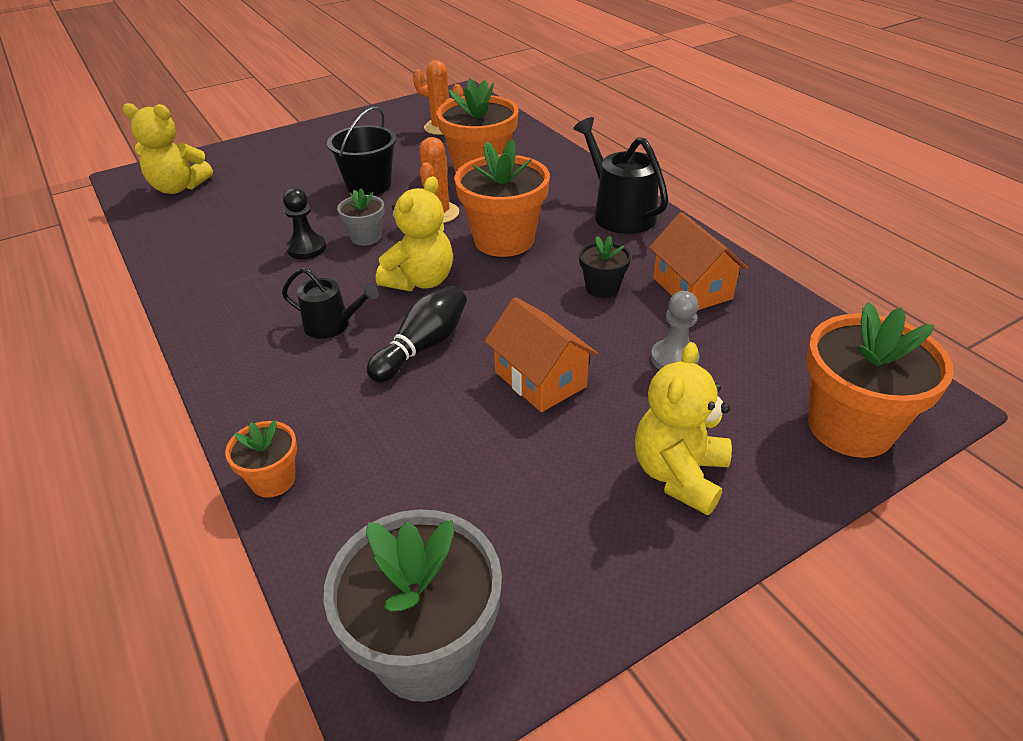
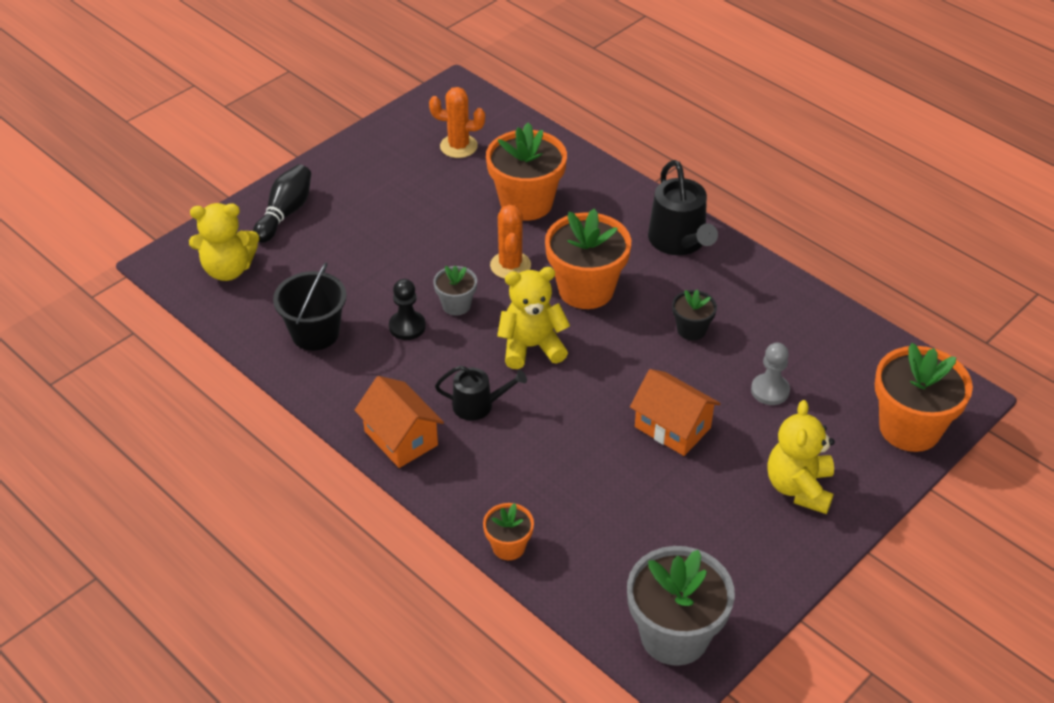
camera: 15 degrees left, 5 degrees up
black bucket [327,107,396,196] -> black bucket moved to [273,262,347,351]
black bowling pin [367,285,467,383] -> black bowling pin moved to [253,164,311,243]
yellow teddy bear [376,176,453,291] -> yellow teddy bear turned 120 degrees counterclockwise [497,267,570,369]
black watering can [573,117,669,234] -> black watering can turned 150 degrees counterclockwise [648,160,718,255]
orange house [649,212,748,310] -> orange house moved to [354,376,444,468]

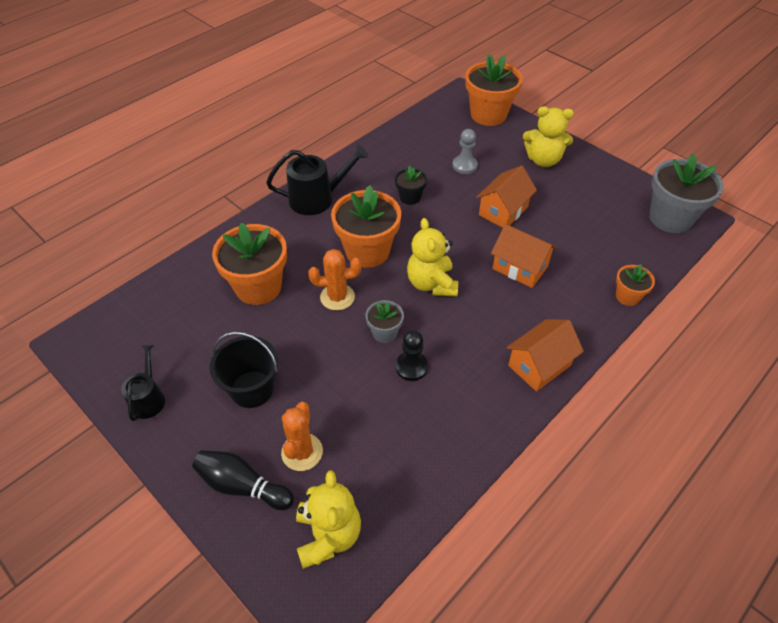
camera: 90 degrees left, 5 degrees up
black bucket [273,262,347,351] -> black bucket moved to [210,332,278,408]
orange cactus [429,87,485,158] -> orange cactus moved to [281,402,323,471]
black watering can [435,366,527,421] -> black watering can moved to [121,345,165,421]
none -> orange house [491,224,557,288]

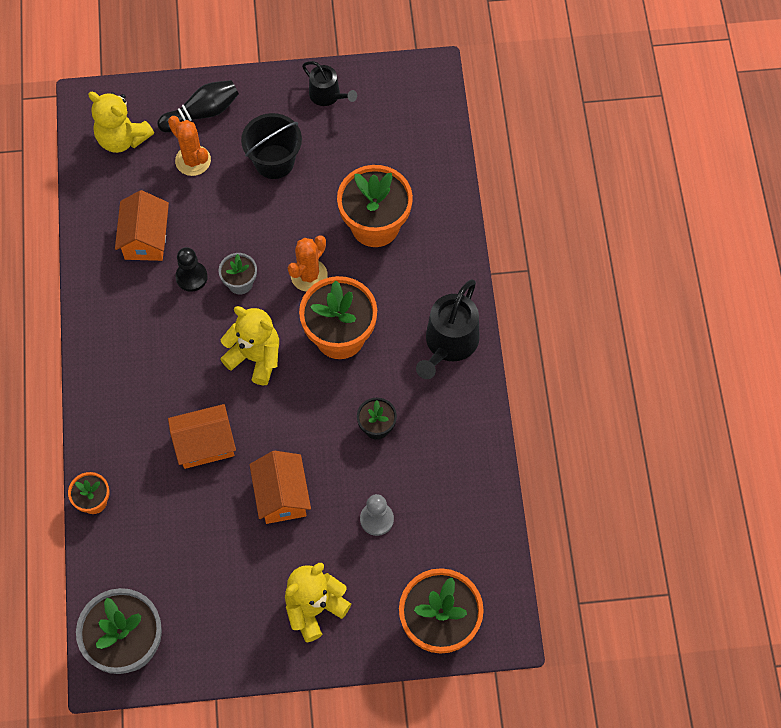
camera: 130 degrees right, 15 degrees up
orange house [506,319,584,392] -> orange house moved to [115,190,169,261]

